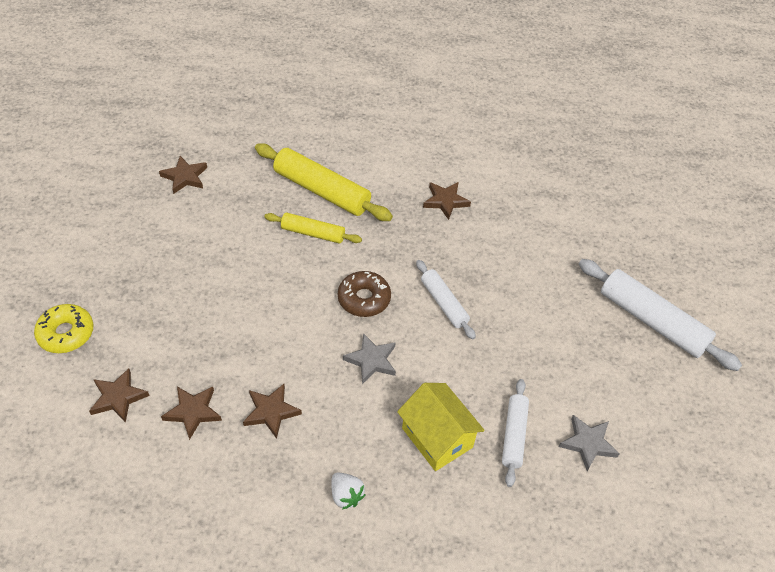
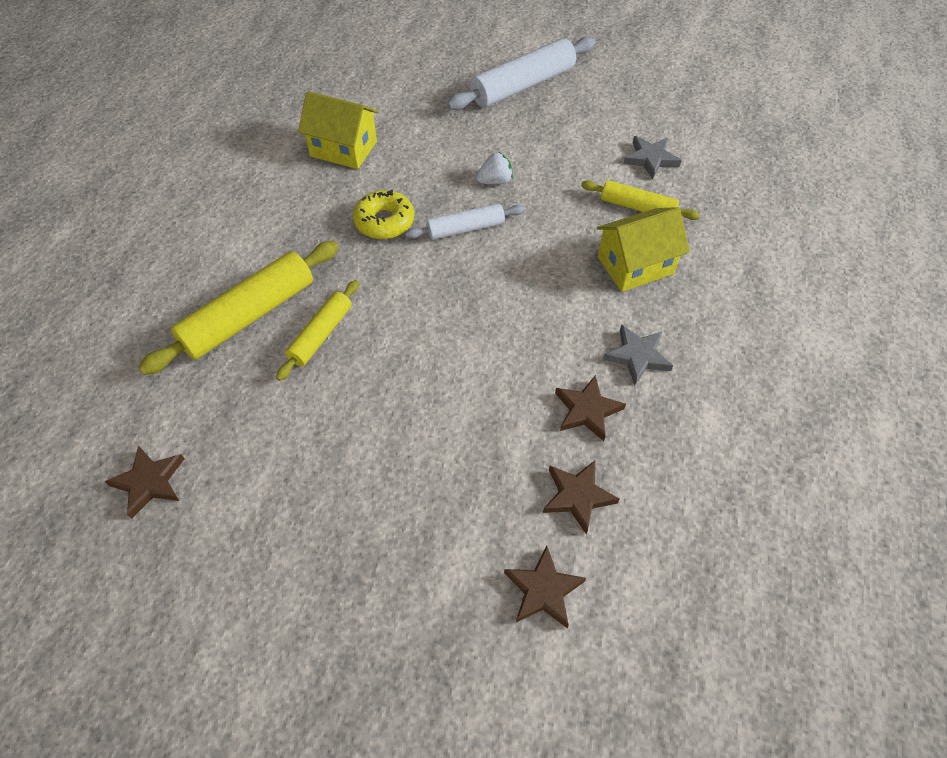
camera: 75 degrees left, 5 degrees up
yellow donut [34,304,94,353] -> yellow donut moved to [353,190,414,239]
white strawberry [331,472,365,510] -> white strawberry moved to [476,152,513,184]
brown donut [338,271,391,317] -> none
grey star [343,333,396,384] -> grey star moved to [603,325,673,386]
brown star [423,182,471,220] -> none
white rolling pin [502,379,529,487] -> yellow rolling pin [581,180,700,220]
none -> yellow house [298,91,379,169]

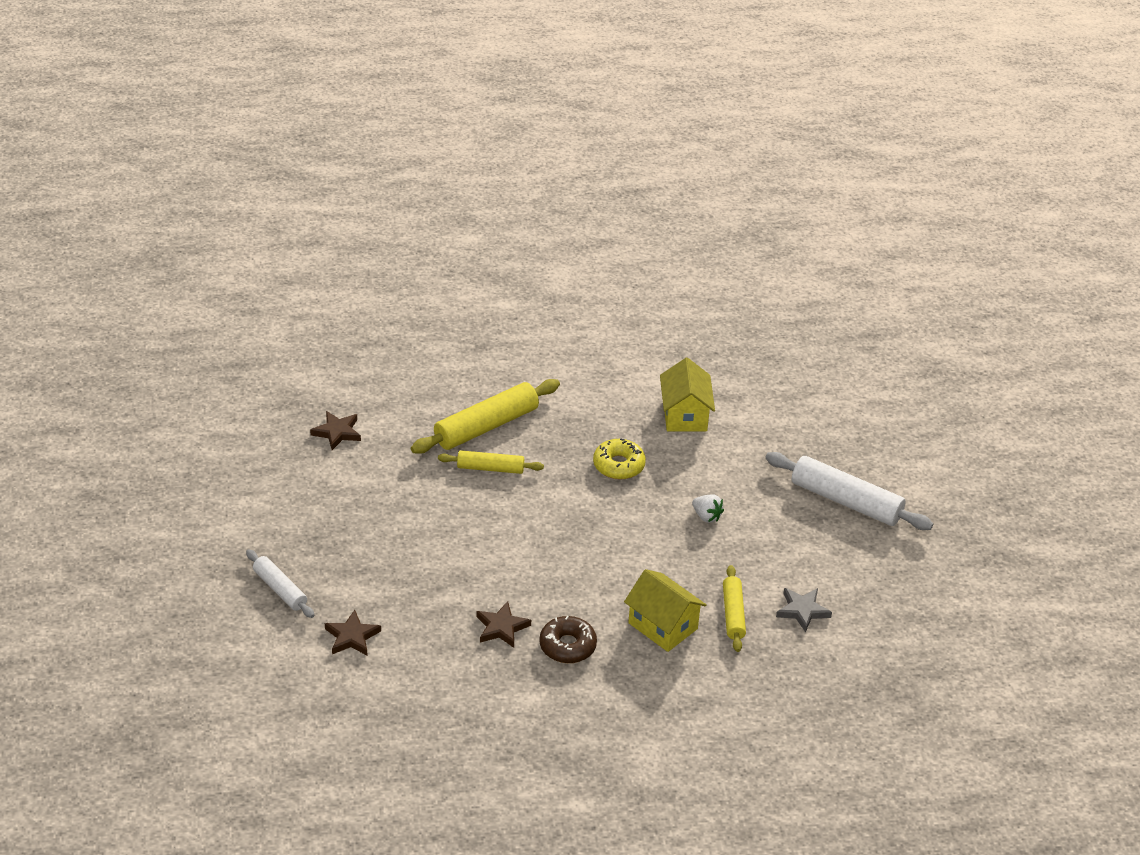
camera: 65 degrees right, 15 degrees down
yellow rolling pin [138,241,339,375] -> yellow rolling pin turned 60 degrees counterclockwise [411,379,560,454]
white rolling pin [405,203,525,240] -> white rolling pin moved to [246,549,315,618]
brown star [543,461,620,534] -> none
grey star [603,325,673,386] -> brown donut [539,616,597,663]

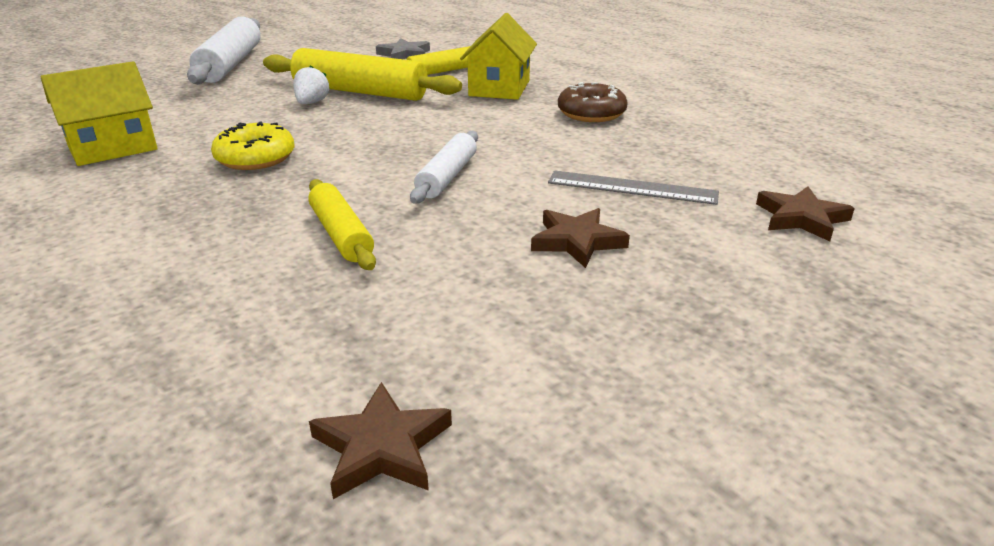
camera: 120 degrees left, 10 degrees down
white rolling pin [246,549,315,618] -> white rolling pin moved to [410,131,478,204]
yellow rolling pin [411,379,560,454] -> yellow rolling pin moved to [263,48,462,101]
brown star [476,601,531,648] -> brown star moved to [531,208,630,268]
none -> grey ruler [548,171,719,205]

